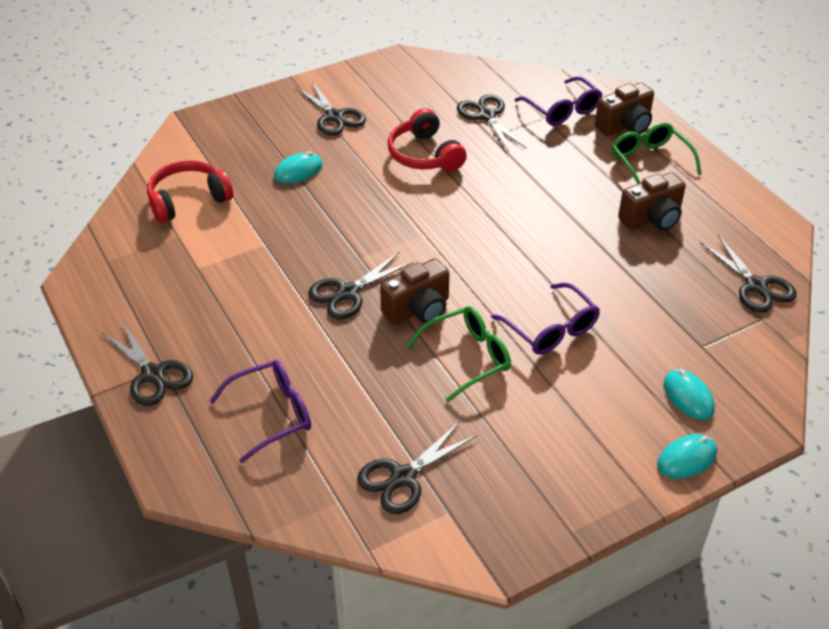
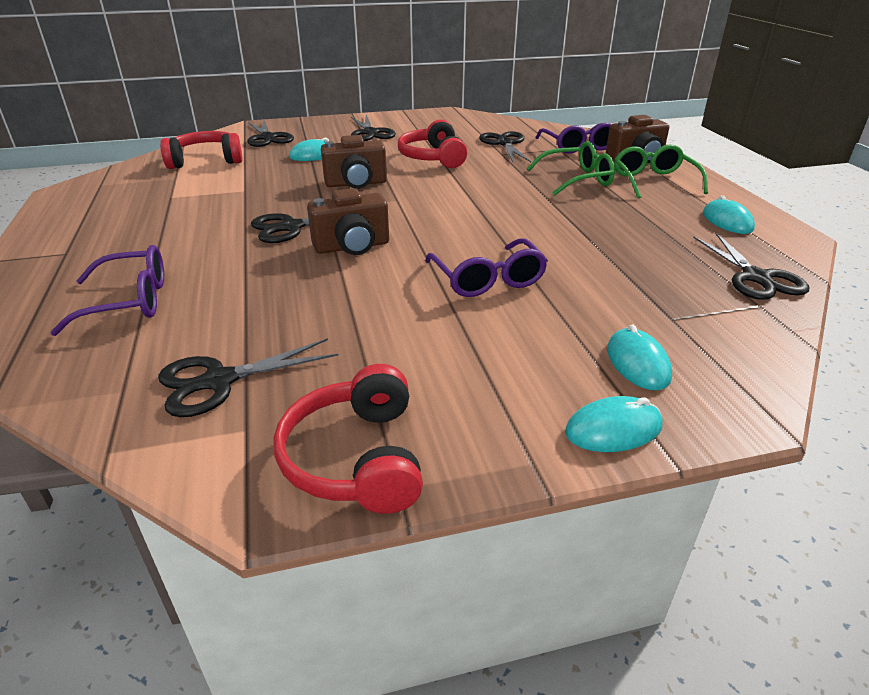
camera: 15 degrees right, 10 degrees down
black scissors [102,320,193,406] -> black scissors moved to [247,120,294,147]
green glasses [406,306,511,402] -> green glasses moved to [527,141,615,196]
brown camera [618,172,686,230] -> brown camera moved to [321,135,387,189]
none -> red headphones [273,364,423,514]
none -> turquoise mouse [703,195,755,234]

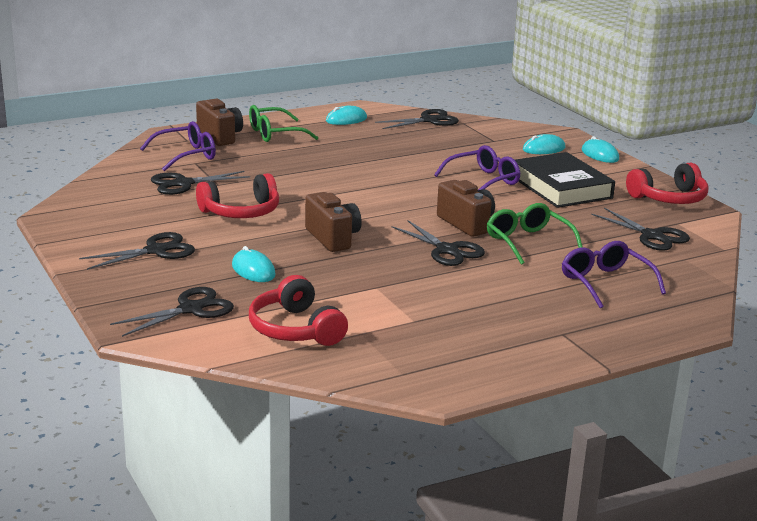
camera: 105 degrees left, 10 degrees down
green glasses [527,141,615,196] -> green glasses moved to [487,203,583,265]
none -> black book [515,152,615,208]

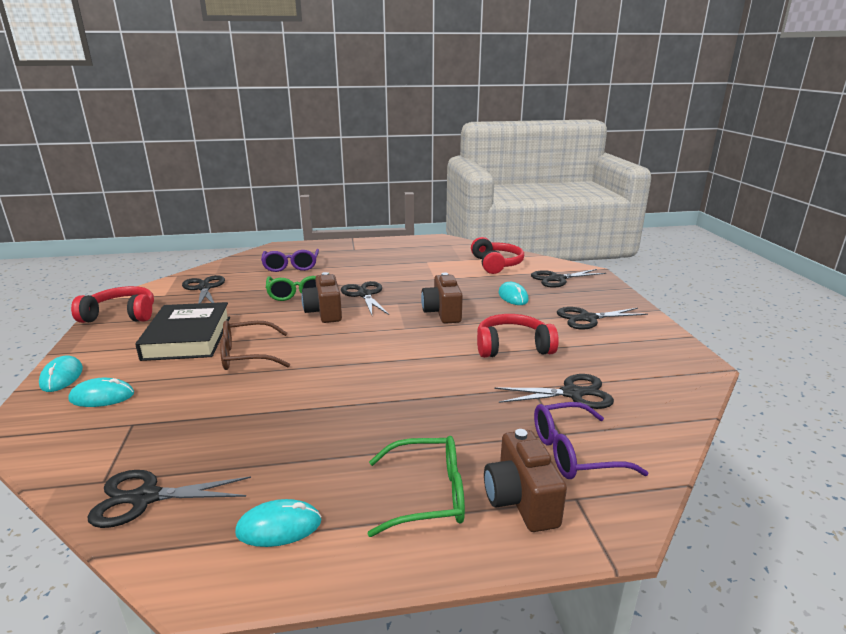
camera: 160 degrees left, 0 degrees up
purple glasses [434,145,521,190] -> brown glasses [220,321,290,370]

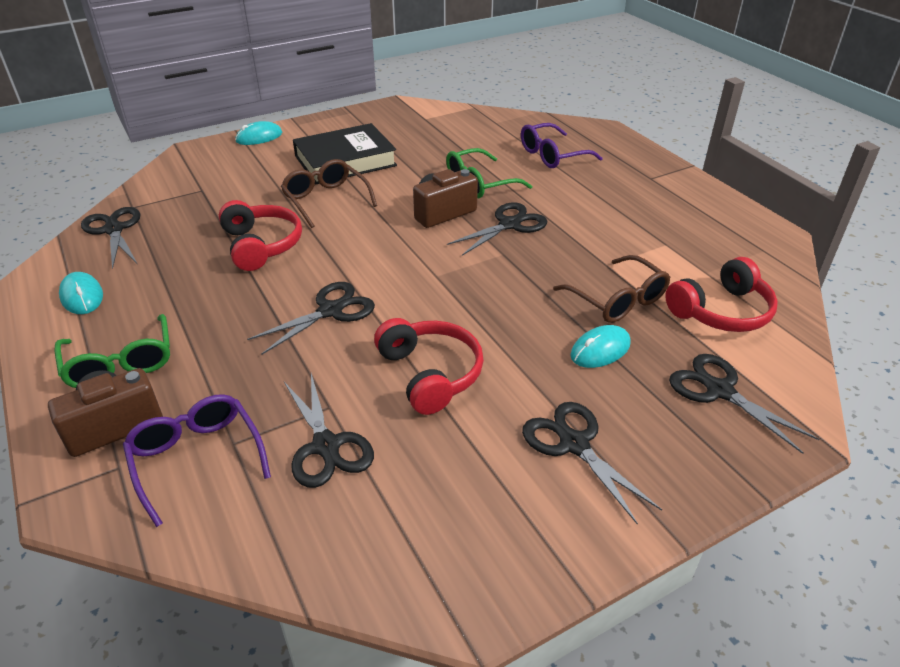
camera: 70 degrees right, 15 degrees up
turquoise mouse [68,378,134,407] -> none
red headphones [71,286,154,323] -> red headphones moved to [219,200,302,271]
black scissors [182,275,225,303] -> black scissors moved to [247,282,375,354]
brown camera [421,272,463,324] -> none
none -> brown glasses [553,255,671,323]

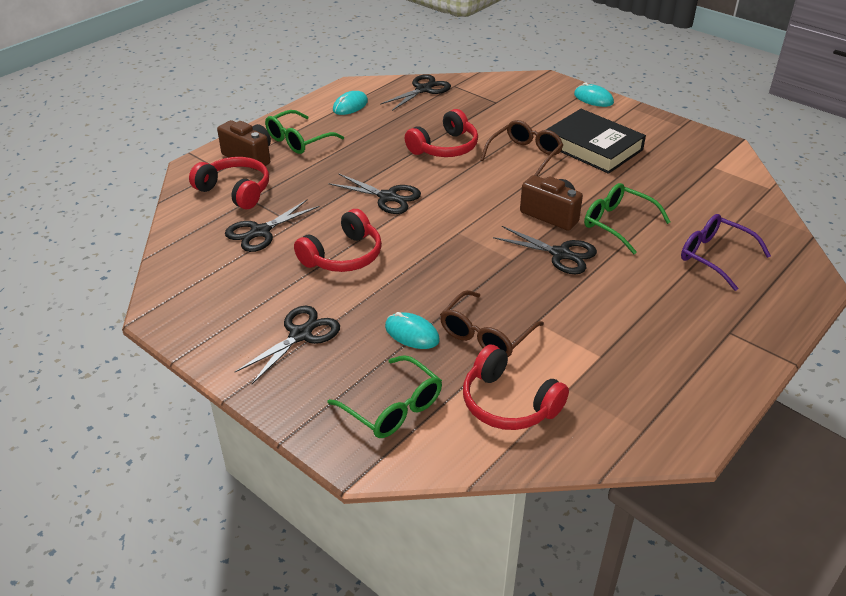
camera: 70 degrees right, 0 degrees up
purple glasses [123,394,271,527] -> red headphones [189,157,269,209]
black scissors [669,354,819,454] -> green glasses [328,355,442,438]

